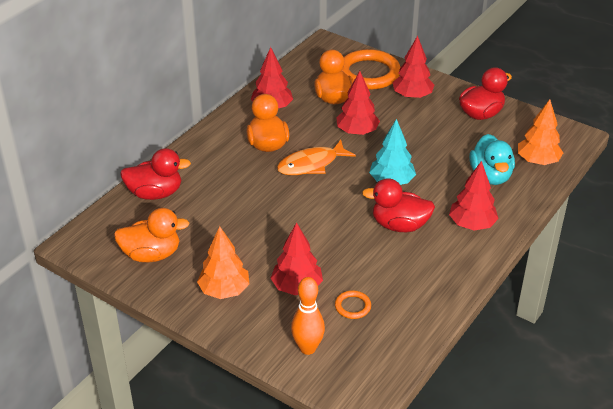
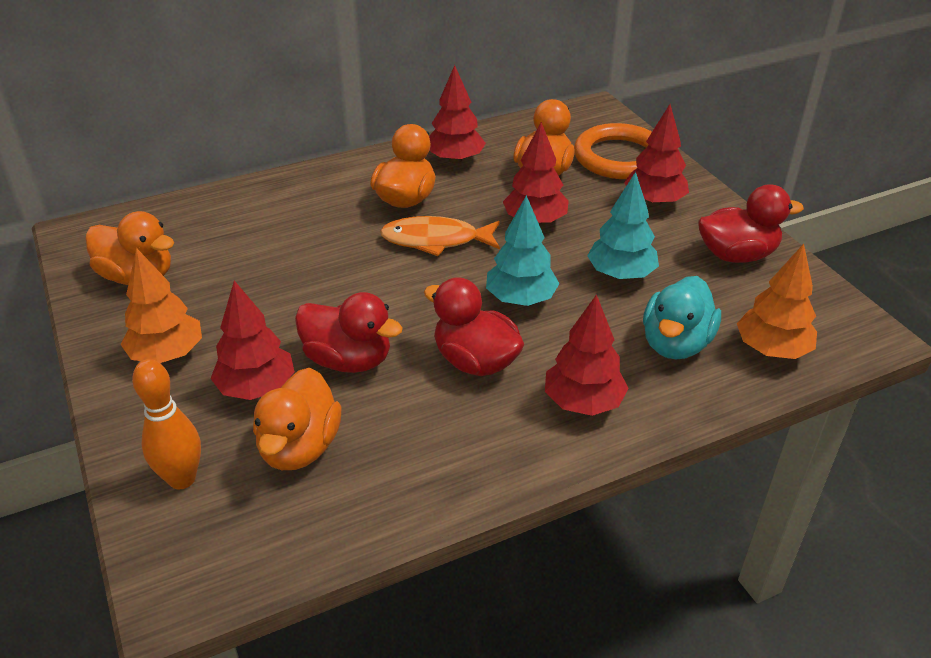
camera: 30 degrees right, 0 degrees up
red duck [120,148,191,200] -> red duck moved to [295,292,403,373]
orange ring [335,290,371,319] -> orange duck [253,368,341,470]
none -> turquoise tree [587,172,659,280]

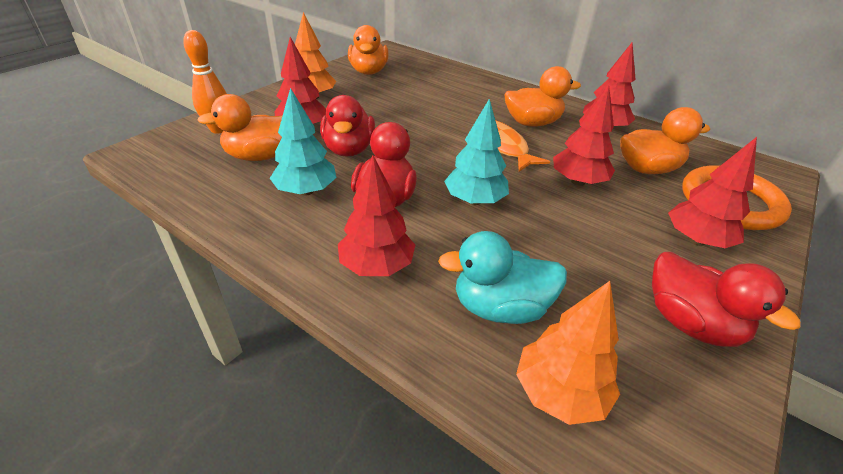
camera: 60 degrees right, 0 degrees up
turquoise tree [587,172,659,280] -> turquoise tree moved to [270,88,336,196]

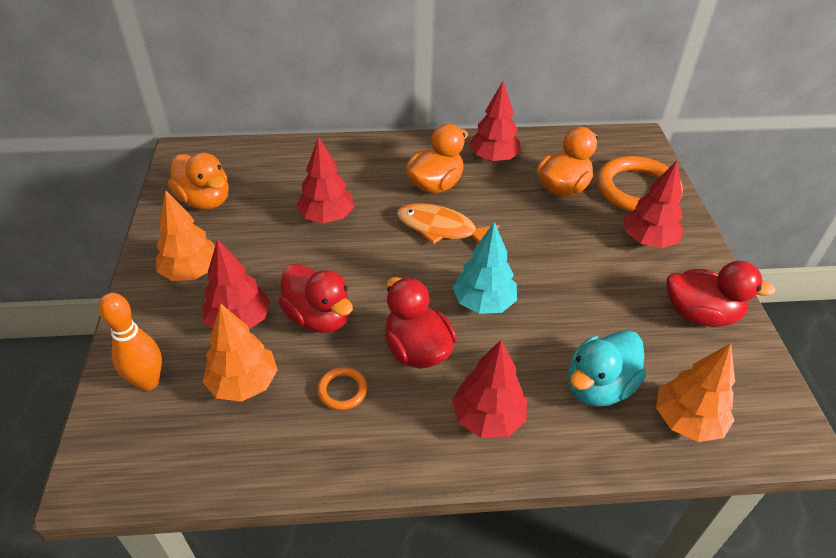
camera: 40 degrees left, 5 degrees up
orange duck [197,94,282,161] -> orange tree [203,303,278,402]
turquoise tree [270,88,336,196] -> orange ring [317,367,367,410]
red tree [553,85,615,186] -> red tree moved to [296,136,354,223]

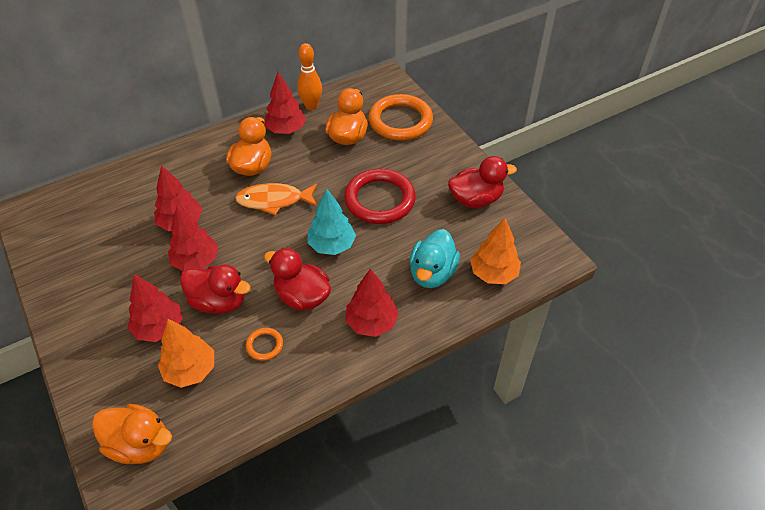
camera: 25 degrees left, 5 degrees up
orange bowling pin [99,293,162,391] -> orange bowling pin moved to [297,43,322,110]
orange tree [156,190,215,281] -> none
orange duck [168,153,229,210] -> orange duck moved to [92,404,172,464]
red tree [624,161,684,248] -> red tree moved to [168,205,218,271]
none -> red ring [344,169,416,224]

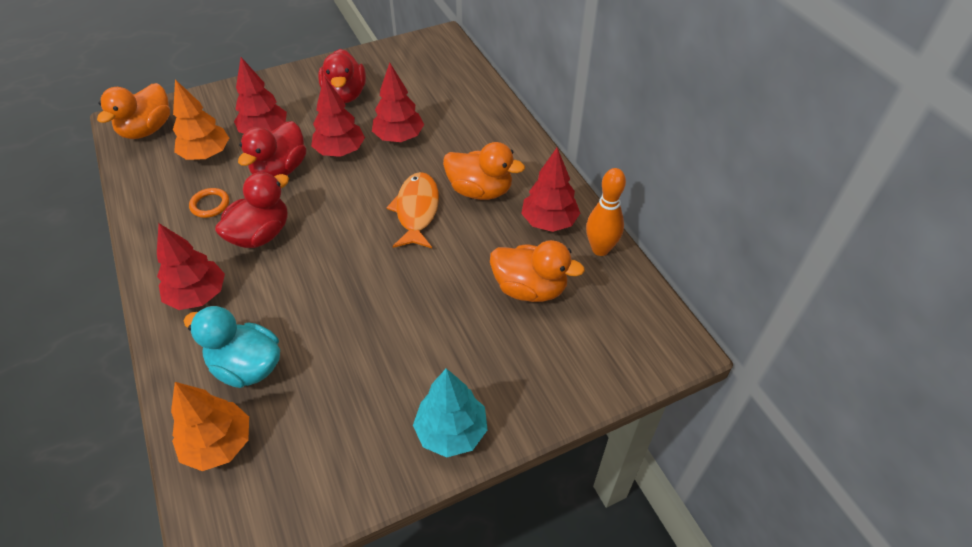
camera: 95 degrees right, 0 degrees up
turquoise tree [307,189,356,255] -> turquoise tree moved to [413,368,488,457]
red ring [344,169,416,224] -> none
orange ring [368,94,433,140] -> none
red duck [448,156,517,208] -> red duck moved to [318,49,366,103]

